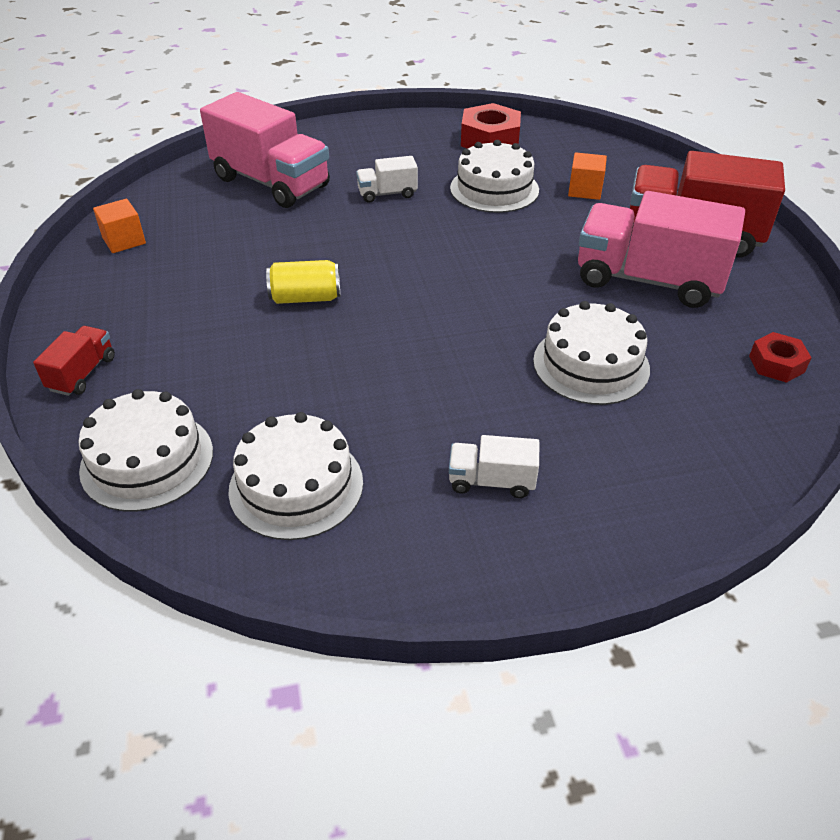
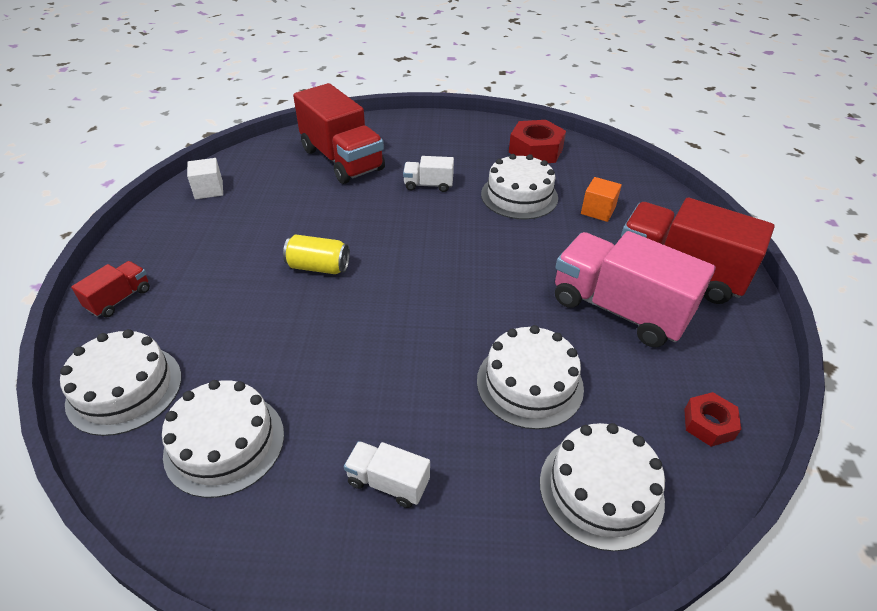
camera: 15 degrees right, 0 degrees up
orange cube [93,199,146,253] -> white cube [187,158,223,199]
pink truck [200,92,330,208] -> red truck [293,83,385,184]
none -> white cake [540,423,665,551]

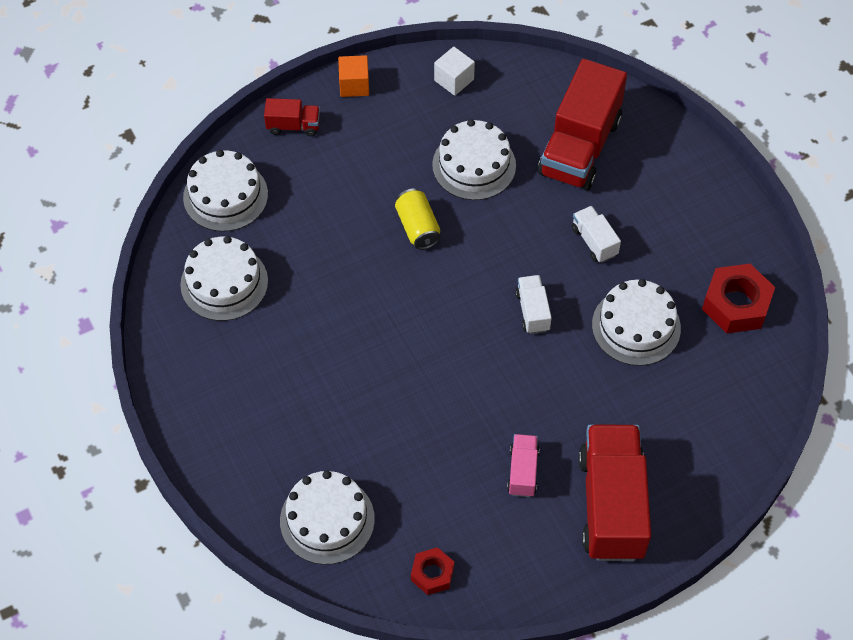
camera: 60 degrees right, 15 degrees up
white truck [344,441,430,508] -> white truck moved to [515,275,552,334]
white cake [477,325,584,429] -> white cake moved to [432,119,516,200]
pink truck [555,231,716,347] -> pink truck [507,434,539,497], size x0.46
orange cube [581,177,622,222] -> orange cube moved to [338,55,369,97]

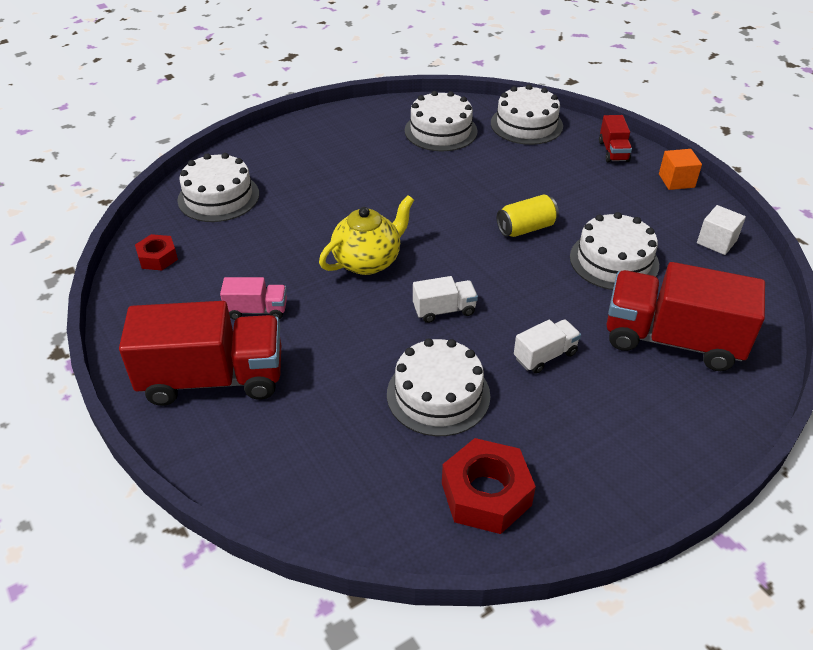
camera: 85 degrees right, 15 degrees down
none -> yellow teapot [319,195,414,275]

